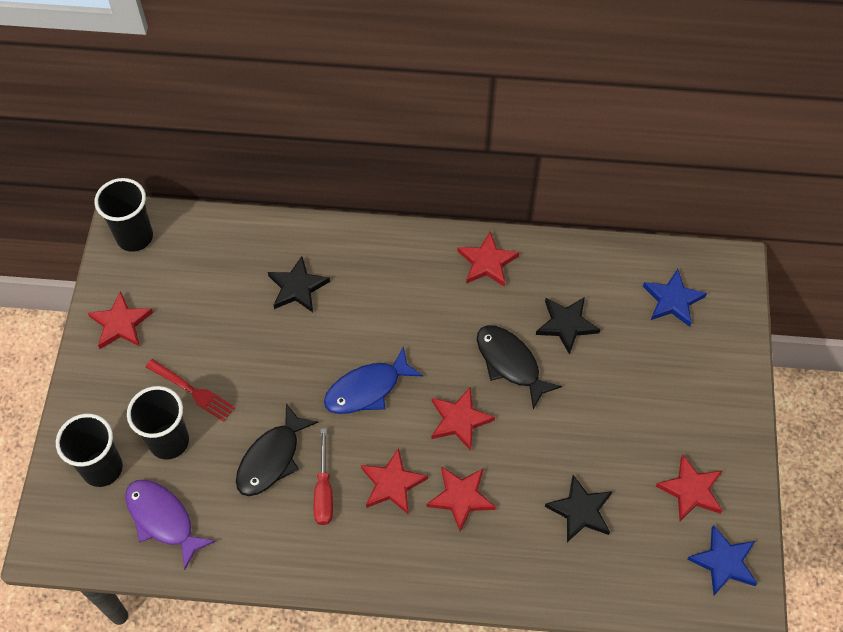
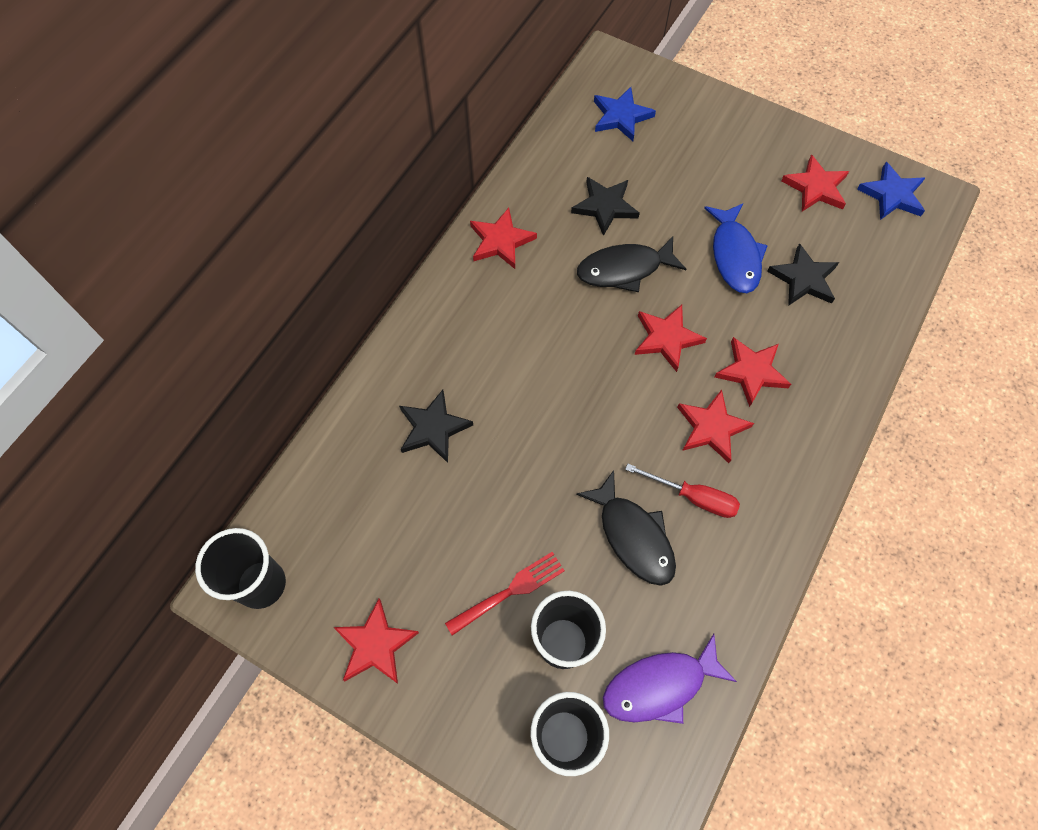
camera: 65 degrees left, 5 degrees up
blue fish [324,346,423,414] -> blue fish moved to [704,203,768,293]

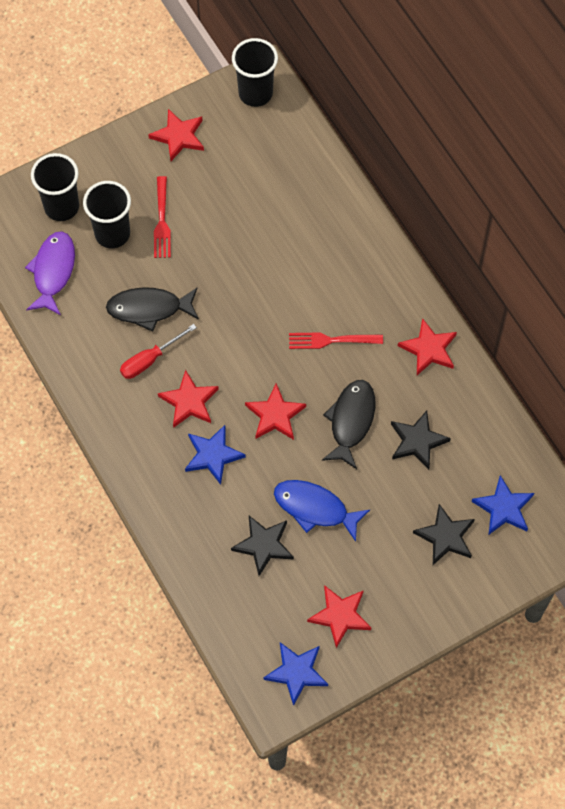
camera: 120 degrees right, 0 degrees up
black star [399,390,473,463] -> black star moved to [413,504,475,565]
red star [714,337,791,407] -> blue star [185,425,246,485]
none -> red fork [289,332,383,349]

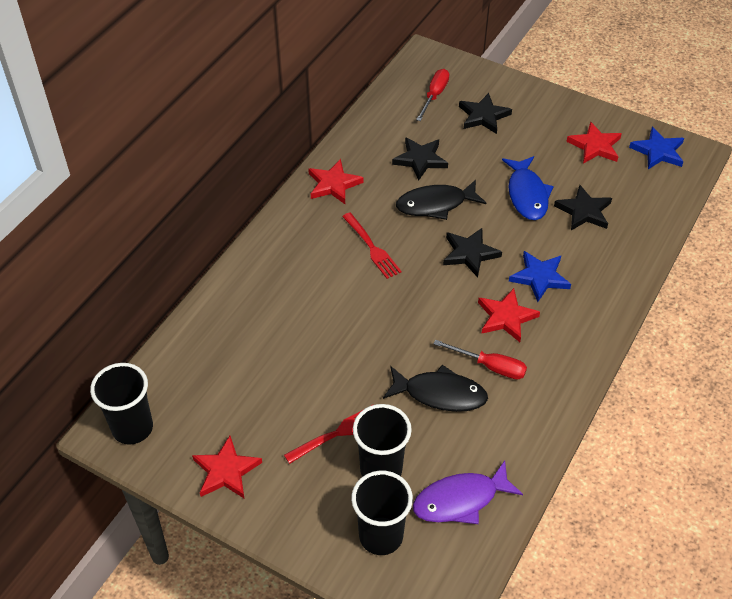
camera: 120 degrees left, 15 degrees down
black fish [106,287,199,332] -> black fish turned 45 degrees counterclockwise [383,365,488,412]
red star [245,383,306,440] -> black star [443,228,502,277]
blue star [472,475,534,534] -> red screwdriver [416,69,449,121]

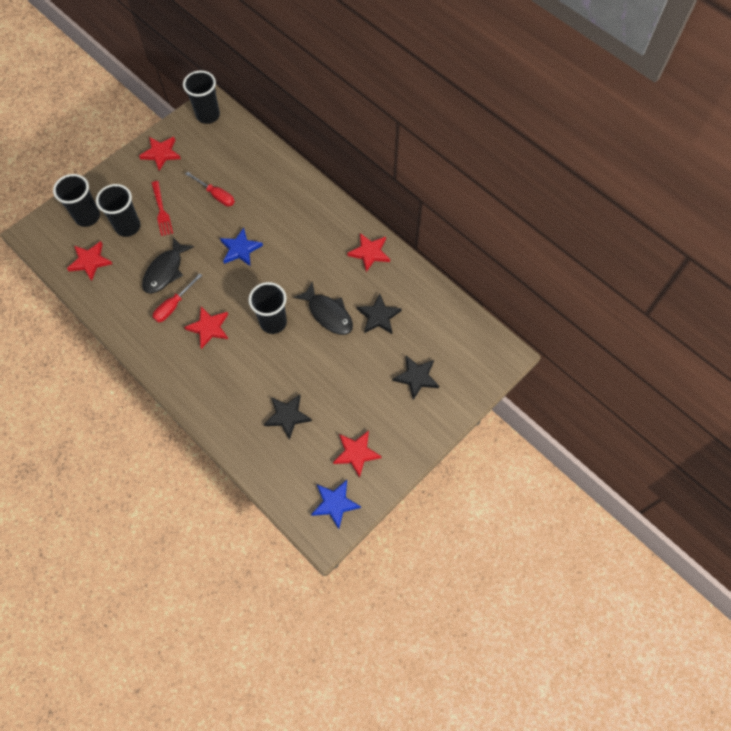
camera: 105 degrees right, 15 degrees up
red fork [342,213,402,279] -> none
black fish [396,180,486,220] -> black fish turned 135 degrees clockwise [293,282,353,335]
purple fish [413,461,523,524] -> red star [67,241,112,281]
red screwdriver [416,69,449,121] -> red screwdriver moved to [185,171,235,206]
black star [443,228,502,277] -> black cup [248,282,287,334]
blue fish [502,156,554,220] -> none
blue star [509,251,571,302] -> blue star moved to [220,228,263,266]

